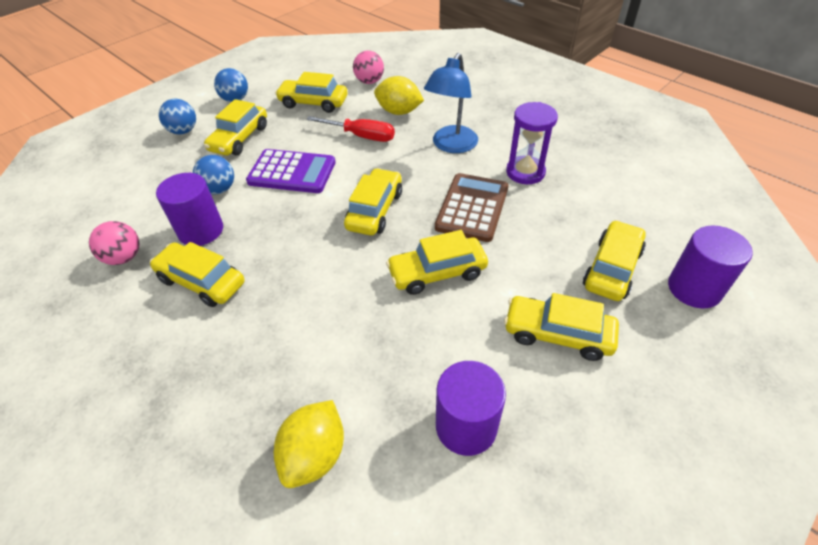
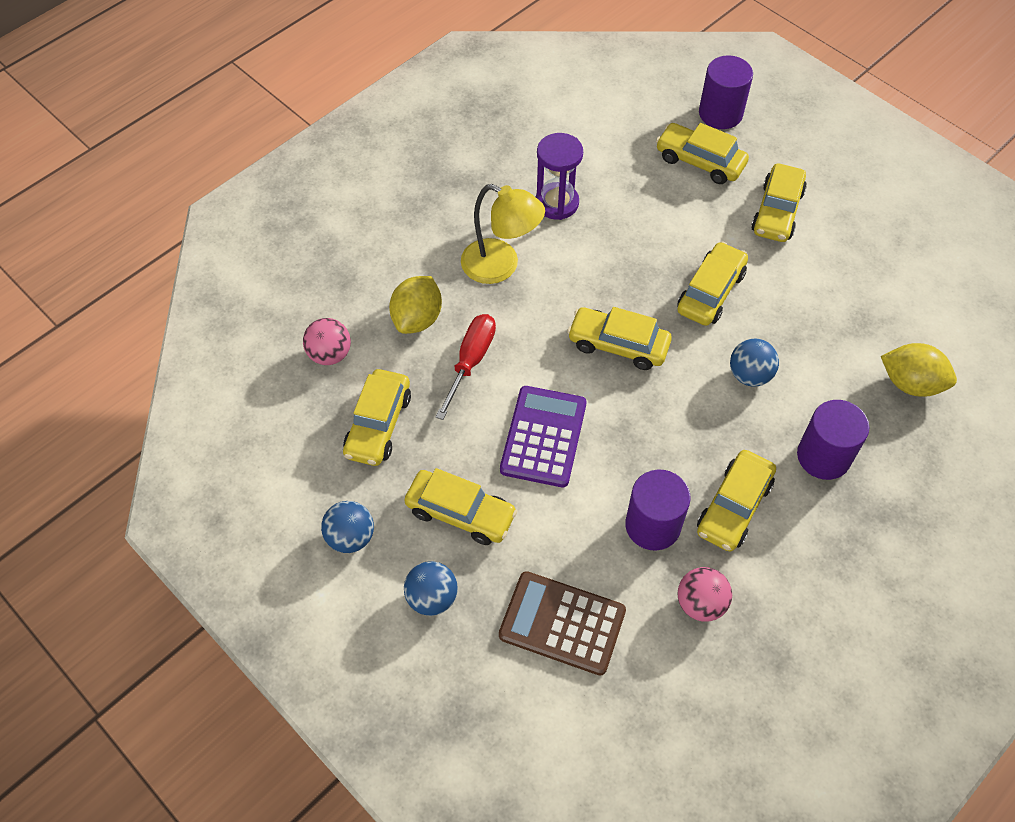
camera: 90 degrees left, 10 degrees up
blue ball [193,155,234,194] -> blue ball moved to [730,339,779,387]
yellow car [386,230,488,295] -> yellow car turned 135 degrees counterclockwise [677,241,748,326]
blue lamp [424,53,478,153] -> yellow lamp [461,184,545,284]
brown calculator [435,173,509,242] -> brown calculator moved to [499,571,626,676]
purple cylinder [436,361,506,456] -> purple cylinder moved to [797,400,869,480]

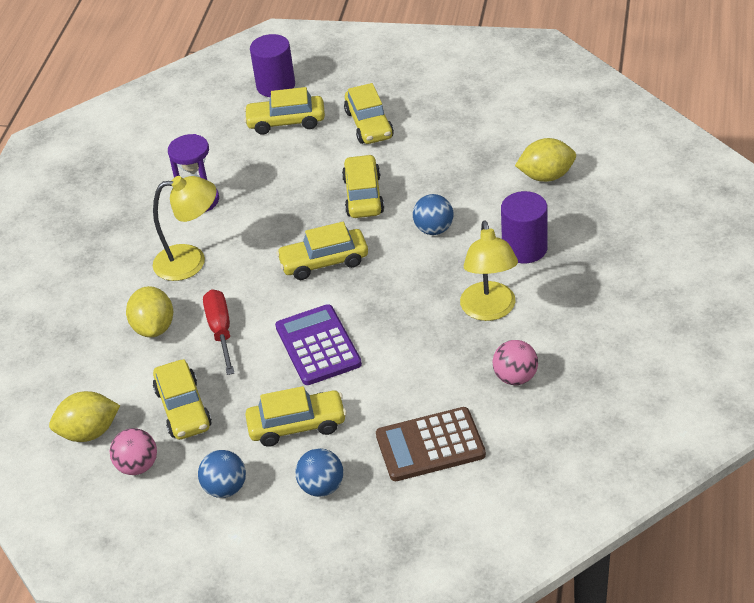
camera: 30 degrees left, 15 degrees down
pink ball [303,318,351,365] -> pink ball moved to [110,428,157,475]
purple cylinder [625,469,691,551] -> none
yellow car [697,450,776,552] -> yellow lamp [460,220,518,321]
none -> yellow lemon [49,391,120,442]

